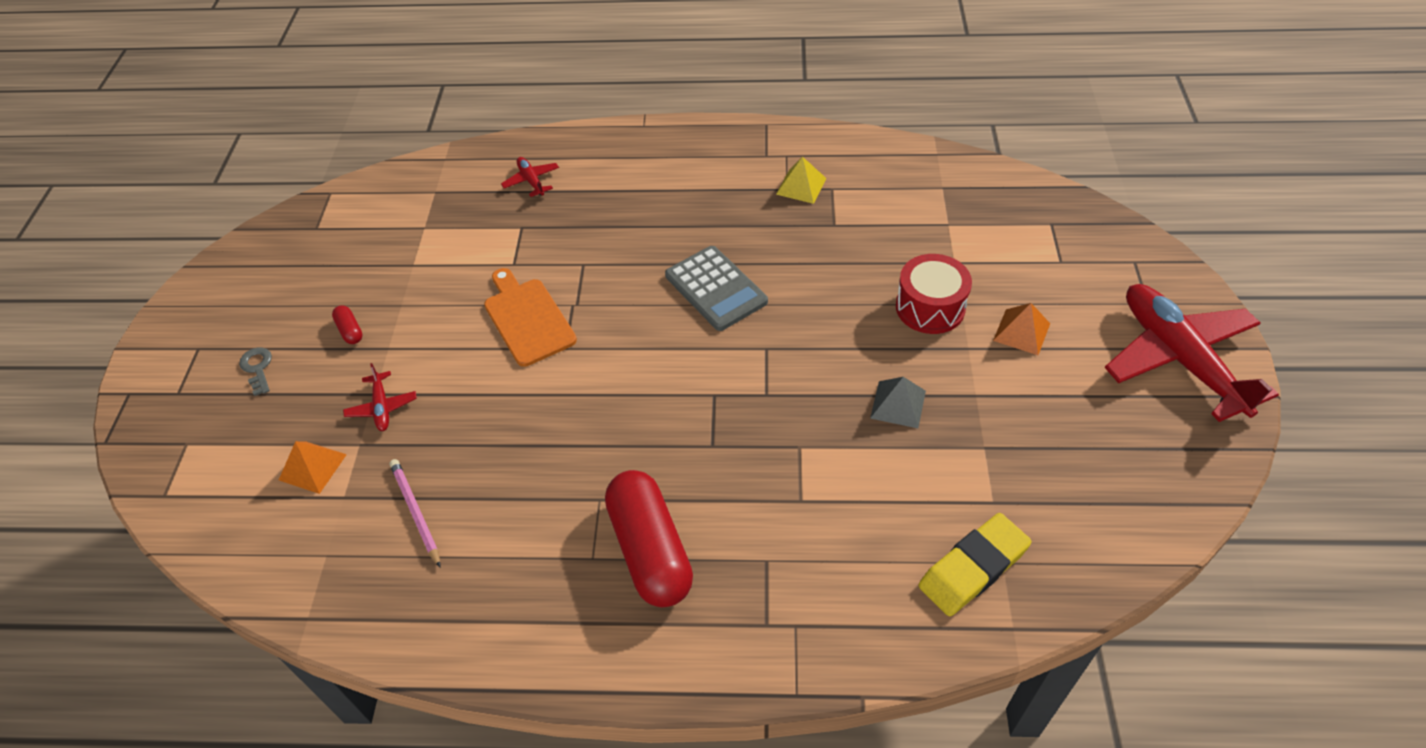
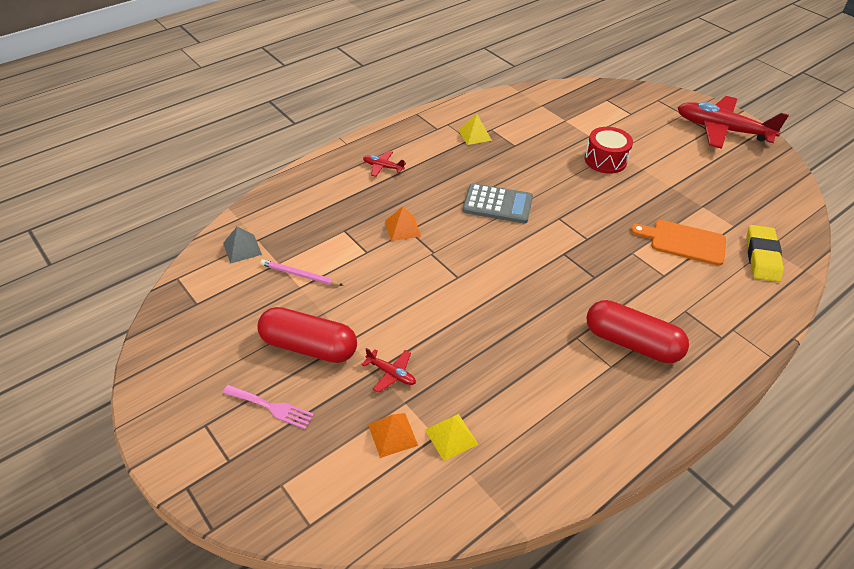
camera: 45 degrees left, 5 degrees down
grey key [239,347,272,396] -> pink fork [223,385,314,429]
red capsule [332,305,363,344] -> red capsule [257,307,357,363], size x2.49
pink pencil [390,459,440,567] -> pink pencil moved to [260,259,344,286]
orange cutting board [484,268,577,367] -> orange cutting board moved to [631,220,726,266]
red plane [501,157,559,197] -> red plane moved to [363,151,406,177]
grey pyramid [870,377,926,428] -> grey pyramid moved to [223,227,262,264]
orange pyramid [993,303,1050,355] -> orange pyramid moved to [385,207,421,241]
none -> yellow pyramid [425,414,479,461]

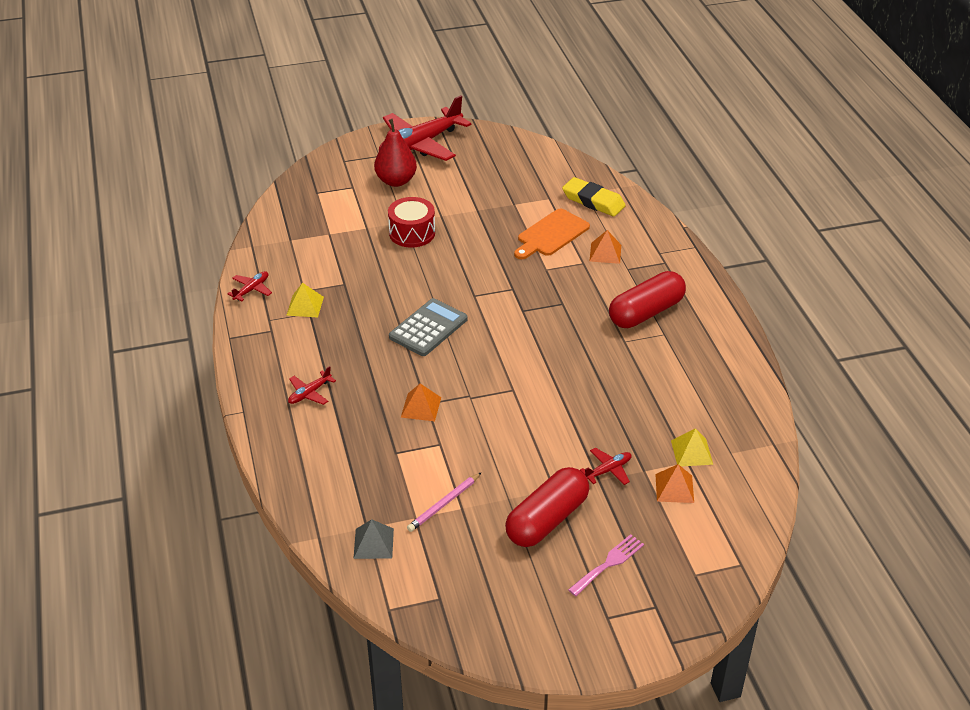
camera: 65 degrees left, 5 degrees down
none -> red plane [228,271,272,301]
none -> red pear [374,119,417,187]
none -> orange pyramid [590,230,621,264]

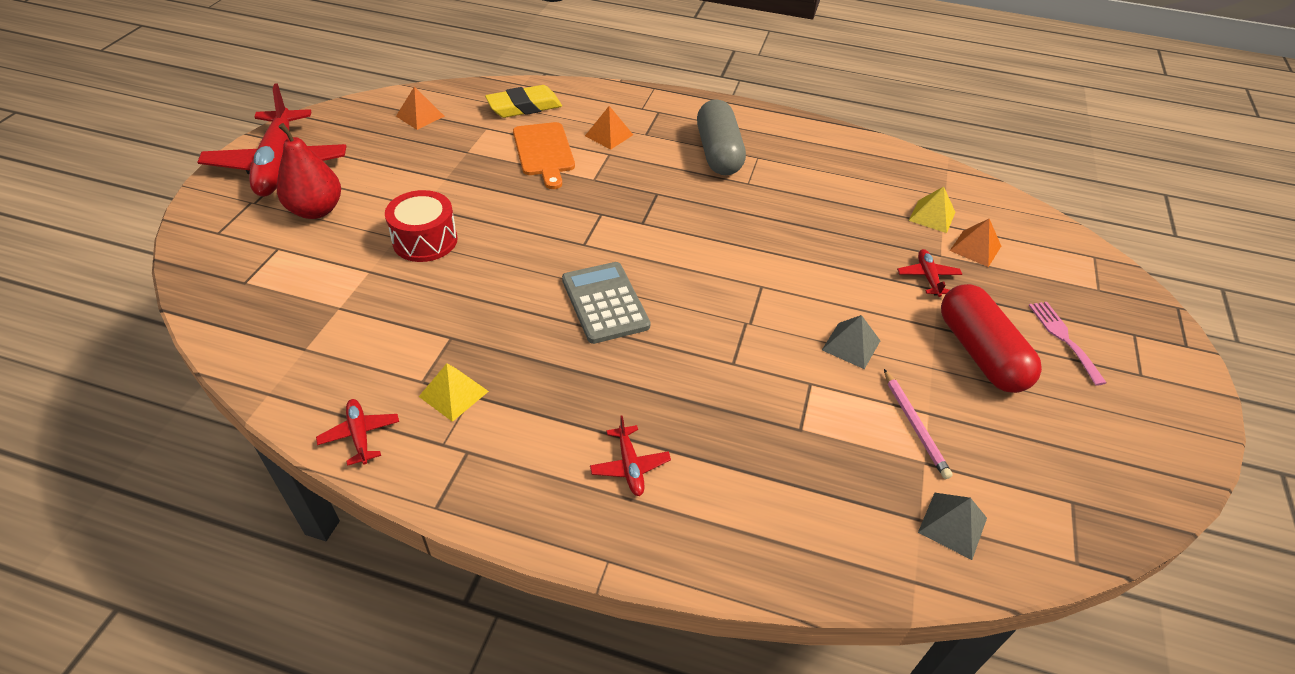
camera: 60 degrees left, 5 degrees up
orange pyramid [401,383,441,421] -> orange pyramid moved to [396,86,445,130]
red capsule [609,271,686,328] -> grey capsule [697,99,746,175]
none -> grey pyramid [822,315,880,369]

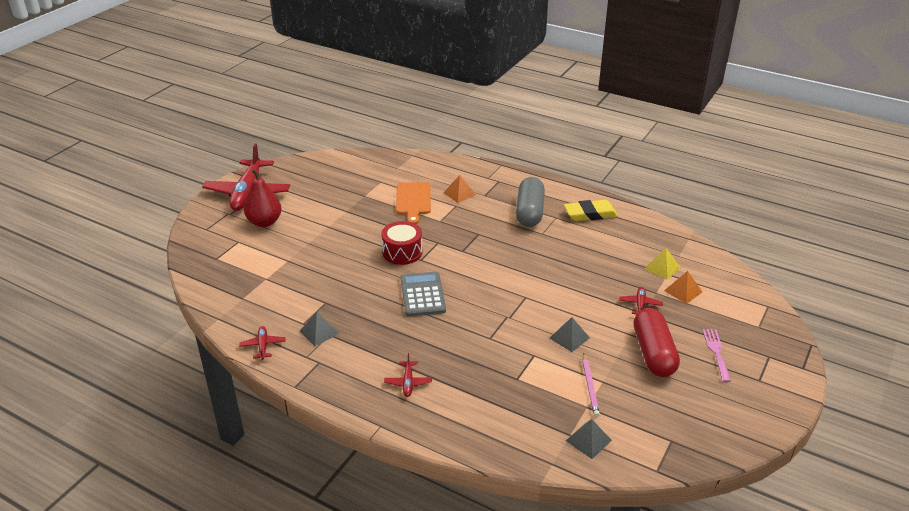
camera: 15 degrees right, 10 degrees down
red drum [385,190,458,262] -> red drum moved to [381,221,423,265]
orange pyramid [396,86,445,130] -> none
yellow pyramid [419,364,489,422] -> grey pyramid [300,312,339,346]
yellow eraser [485,85,562,118] -> yellow eraser moved to [564,200,618,221]

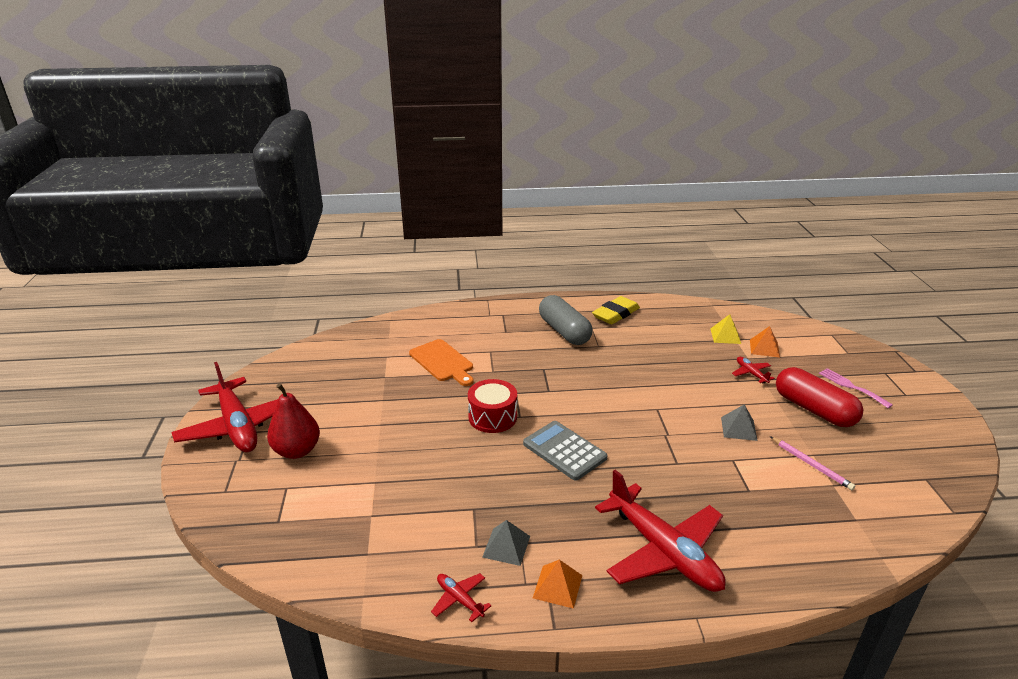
camera: 35 degrees left, 5 degrees down
red plane [384,353,432,397] -> red plane [595,470,726,592], size x2.39
orange pyramid [444,175,476,203] -> orange pyramid moved to [533,560,582,609]
grey pyramid [566,419,612,459] -> none

